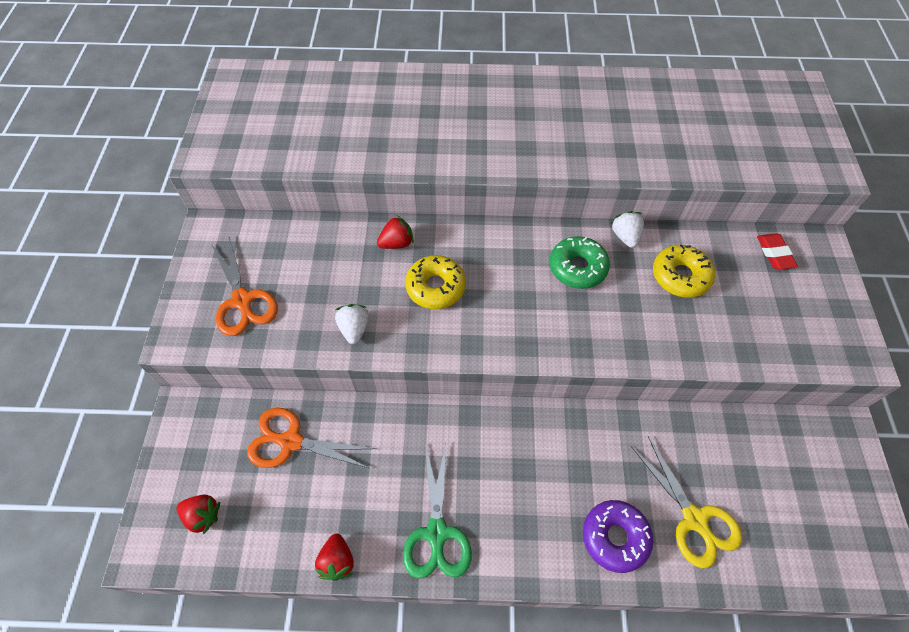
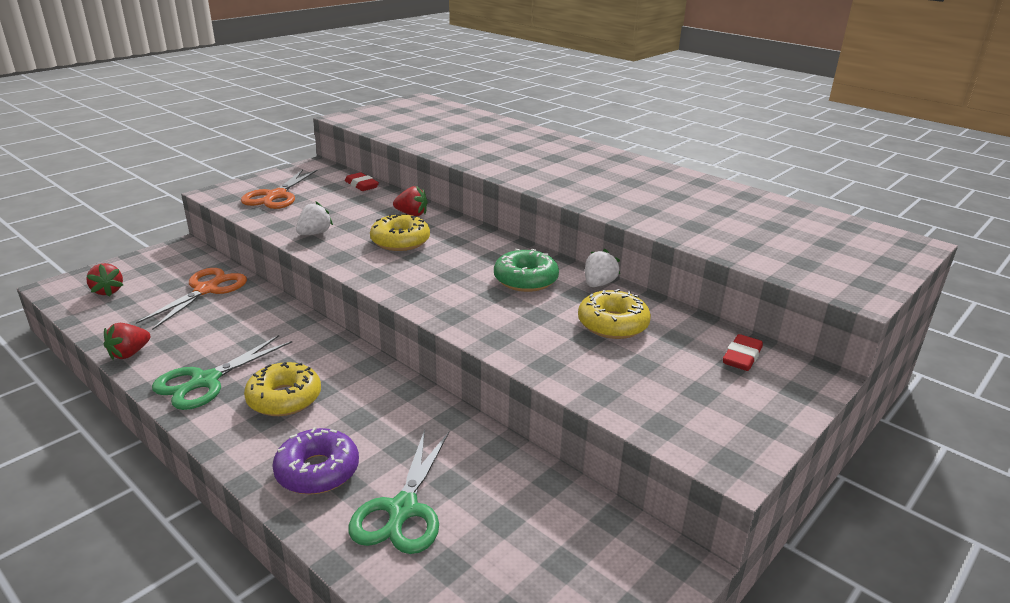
camera: 40 degrees right, 30 degrees down
orange scissors [247,408,376,468] -> orange scissors turned 60 degrees clockwise [136,268,247,330]
yellow scissors [631,436,742,568] -> green scissors [349,430,449,554]
none -> yellow donut [244,362,321,416]
none -> red eraser [345,172,379,191]

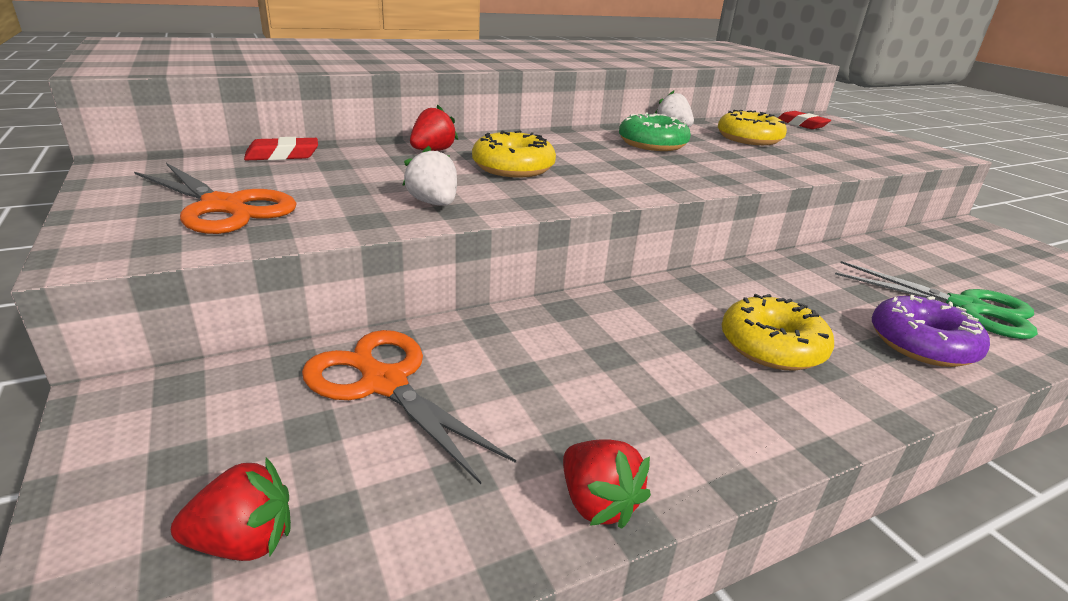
camera: 70 degrees left, 0 degrees up
green scissors [152,335,292,410] -> none

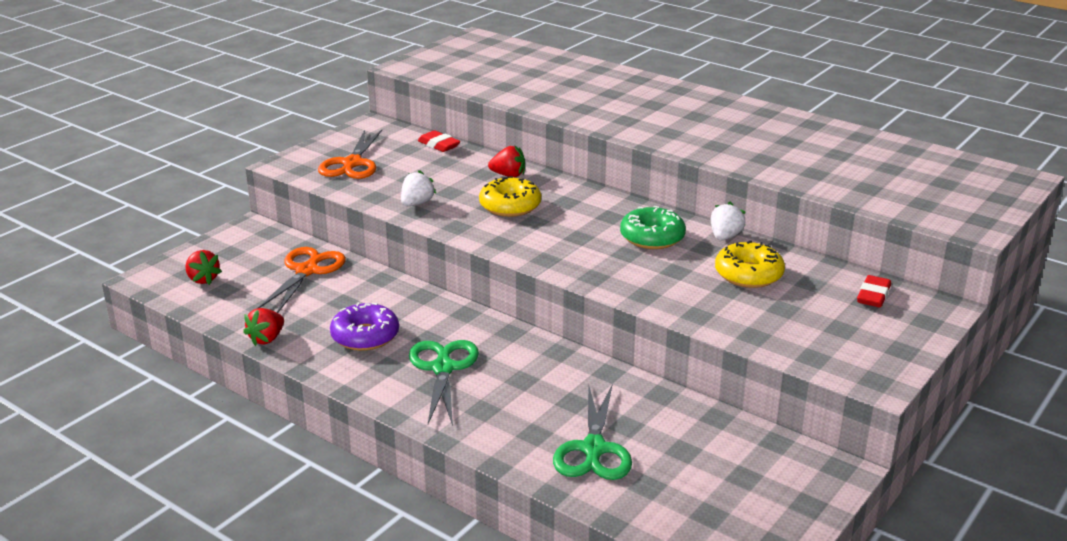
camera: 65 degrees right, 0 degrees up
yellow donut [722,294,834,371] -> green scissors [409,340,479,426]
purple donut [872,295,990,367] -> purple donut moved to [330,302,399,351]

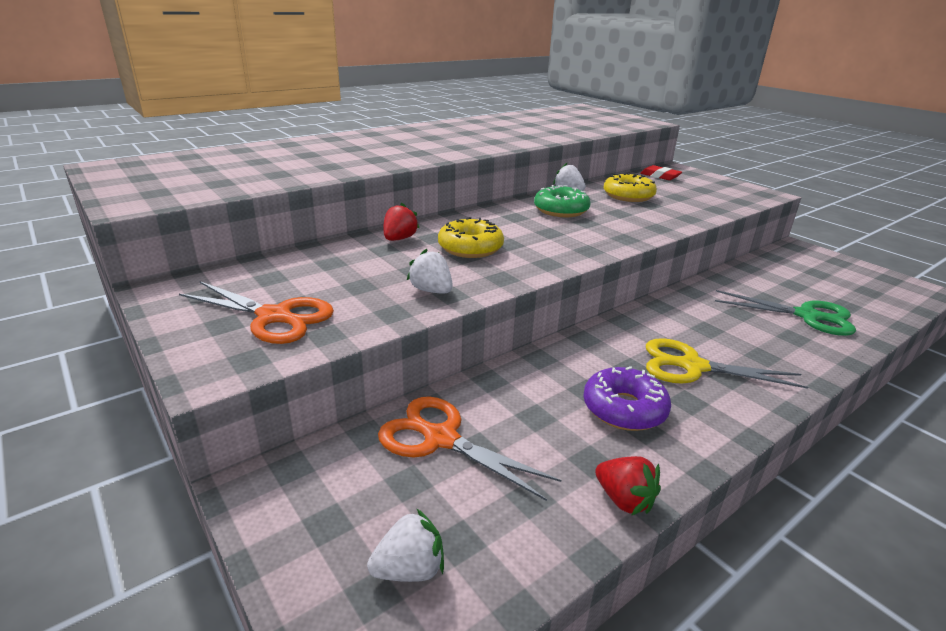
camera: 75 degrees left, 0 degrees up
red strawberry [185,250,222,285] -> white strawberry [367,509,444,582]
green scissors [409,340,479,426] -> yellow scissors [646,338,808,389]
red eraser [418,130,460,152] -> none

